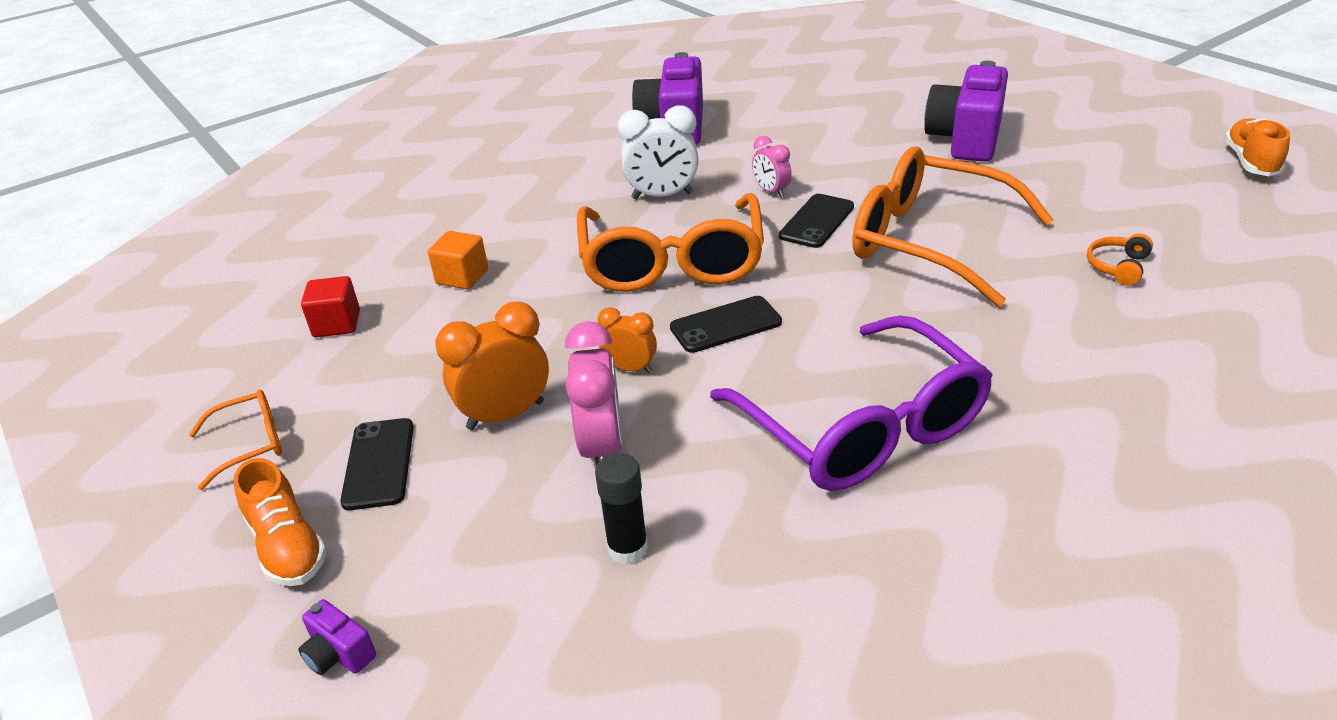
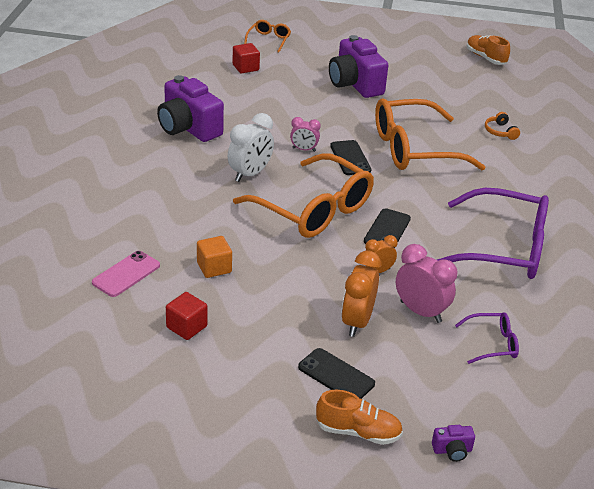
camera: 50 degrees left, 0 degrees up
orange glasses [189,389,282,490] -> orange glasses moved to [244,20,291,53]
black glue stick [595,453,648,564] -> purple glasses [455,312,519,364]
none -> pink phone [92,251,160,297]
none -> red cube [232,43,260,73]

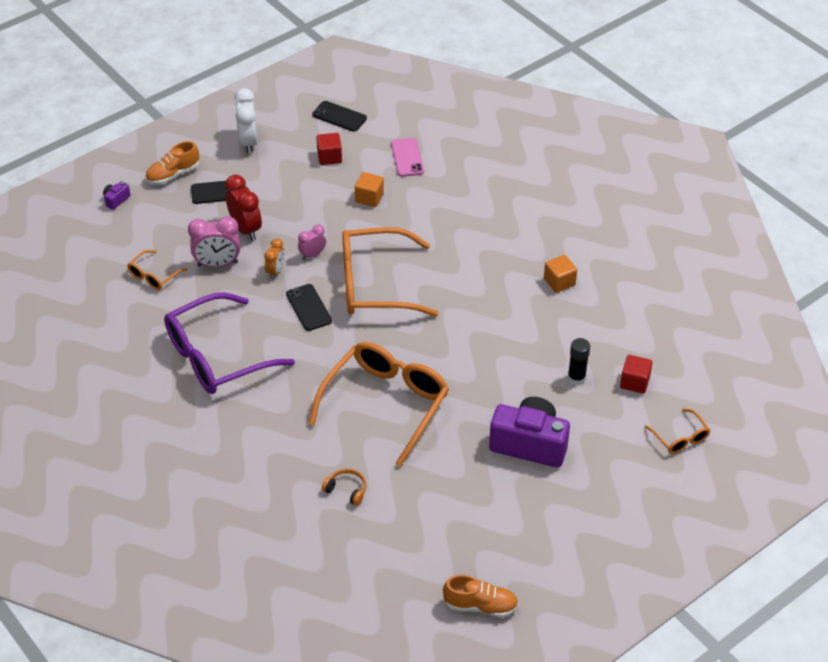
camera: 135 degrees right, 10 degrees up
purple camera [157,75,224,142] -> orange cube [544,255,577,293]
white clock [228,113,274,182] -> white clock moved to [234,88,258,154]
pink clock [290,117,321,152] -> pink clock moved to [298,225,326,260]
black phone [330,140,371,175] -> black phone moved to [312,101,367,132]
orange clock [341,251,381,337] -> red clock [225,175,262,241]
purple glasses [455,312,519,364] -> orange glasses [127,250,187,290]
none -> black glue stick [568,338,590,385]

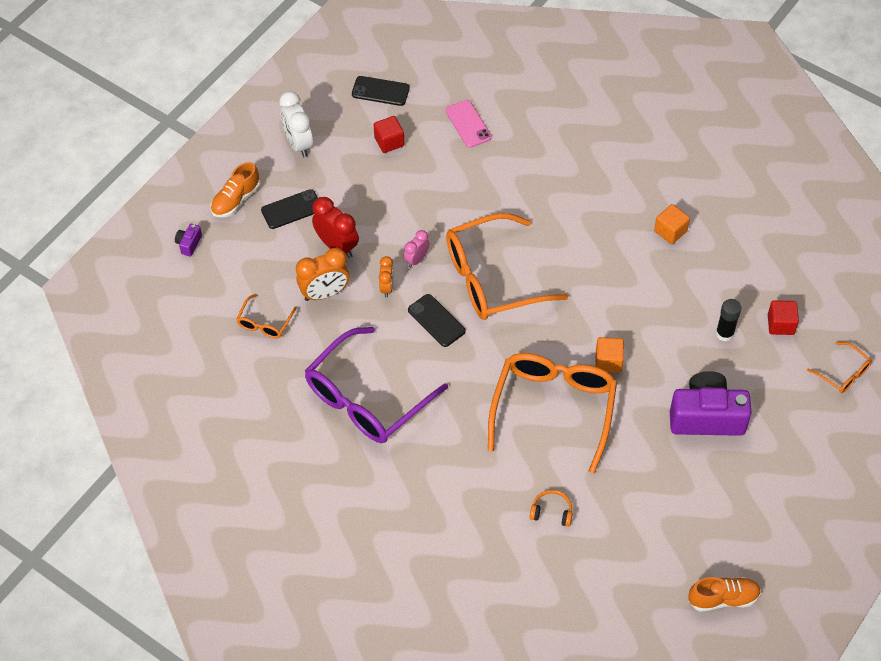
camera: 15 degrees left, 10 degrees up
pink clock [188,216,240,267] -> orange clock [296,248,349,301]
orange cube [355,172,384,207] -> orange cube moved to [595,337,624,373]

